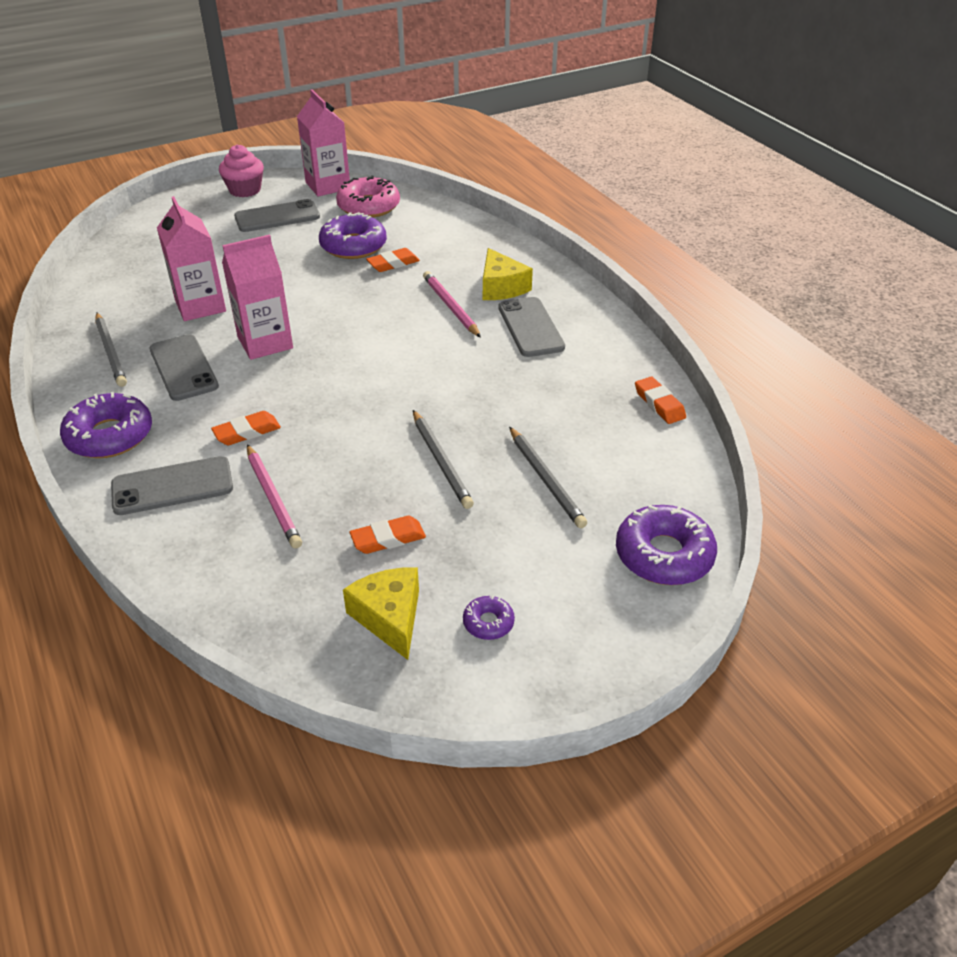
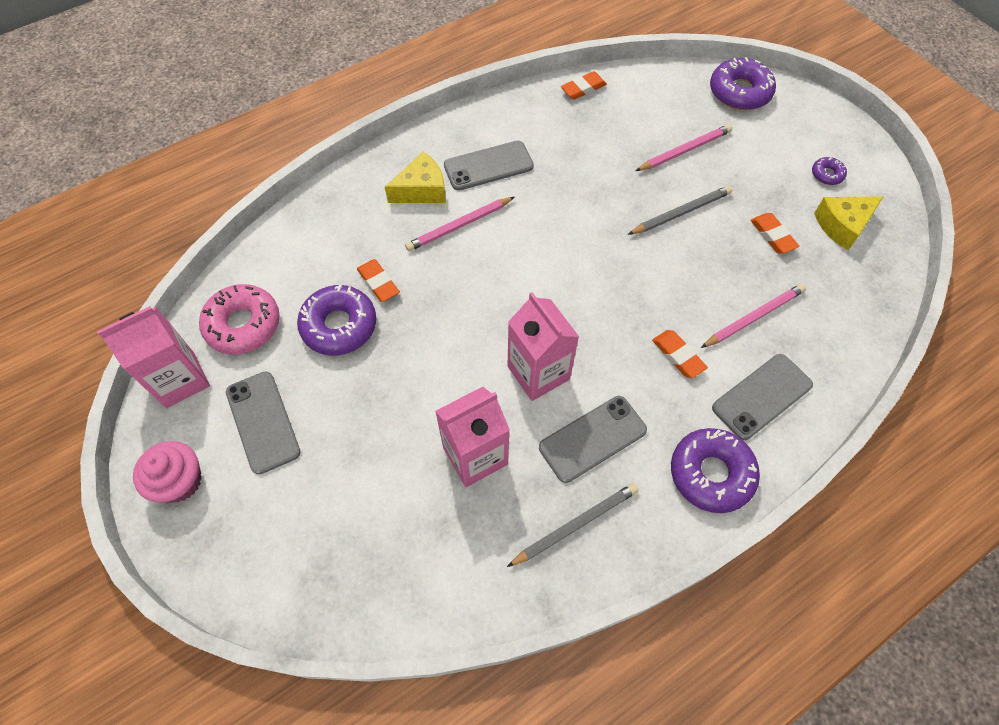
camera: 95 degrees left, 20 degrees up
grey phone [111,456,233,515] -> grey phone turned 75 degrees clockwise [712,354,813,440]
grey pencil [509,426,587,528] -> pink pencil [636,124,732,171]

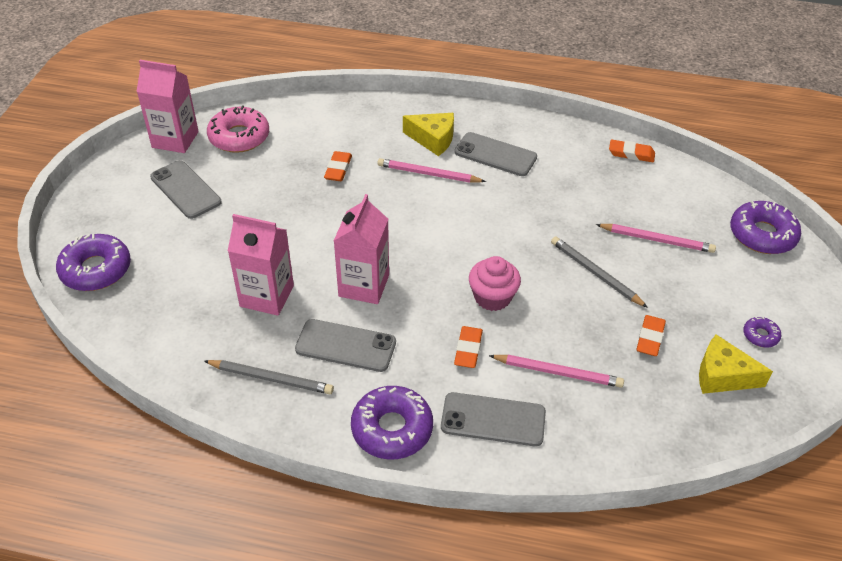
camera: 45 degrees right, 15 degrees down
pink cupcake [133,441,202,502] -> pink cupcake moved to [469,256,521,311]
grey phone [226,371,301,475] -> grey phone turned 60 degrees counterclockwise [150,160,222,219]
purple donut [297,285,376,355] -> purple donut moved to [56,234,131,291]
grey pencil [627,186,732,235] -> grey pencil turned 150 degrees counterclockwise [551,236,648,308]

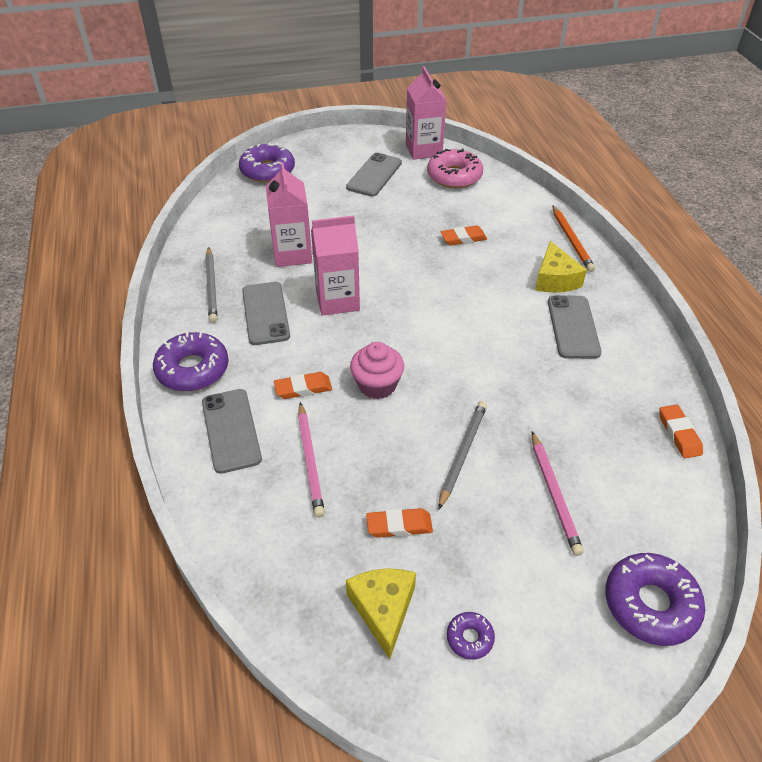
camera: 65 degrees right, 0 degrees up
pink pencil [377,158,486,183] -> none
none -> orange pencil [552,205,595,272]

